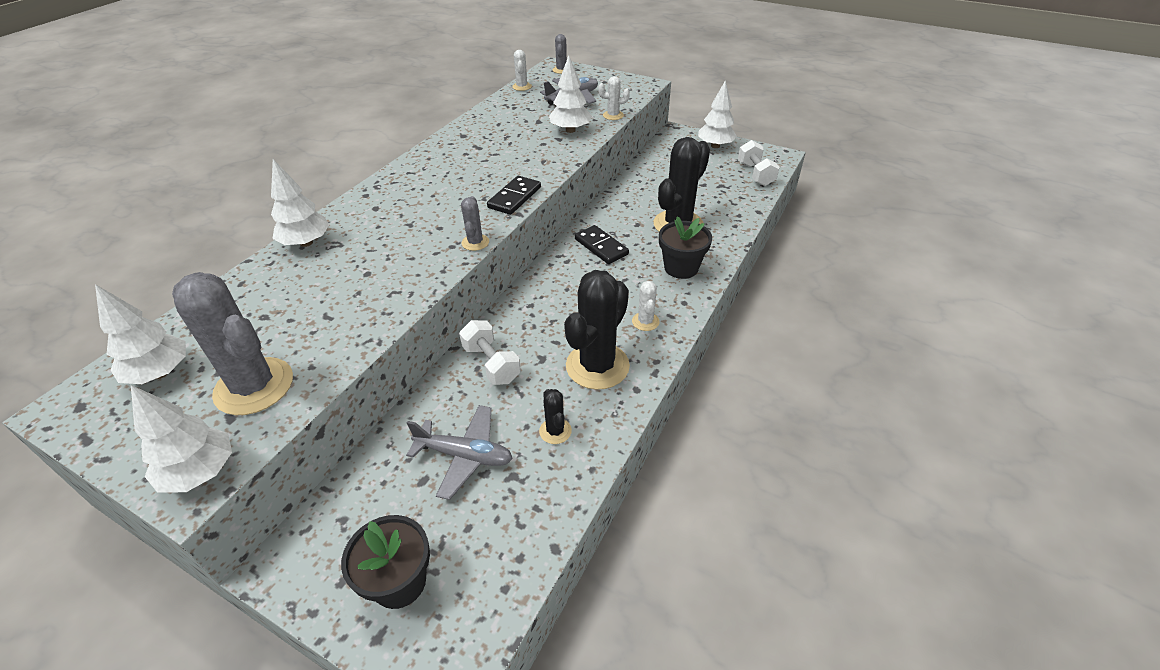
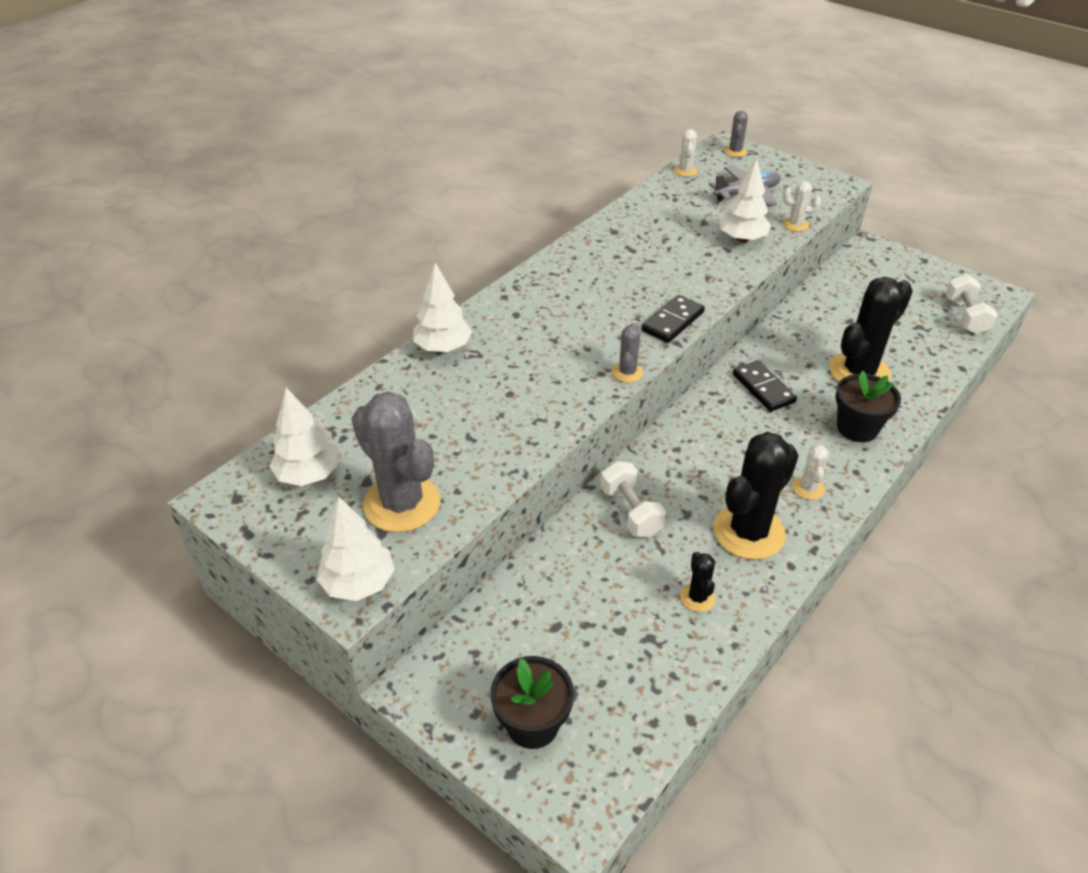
camera: 10 degrees right, 0 degrees up
grey plane [406,405,513,500] -> none
white tree [698,80,737,148] -> none

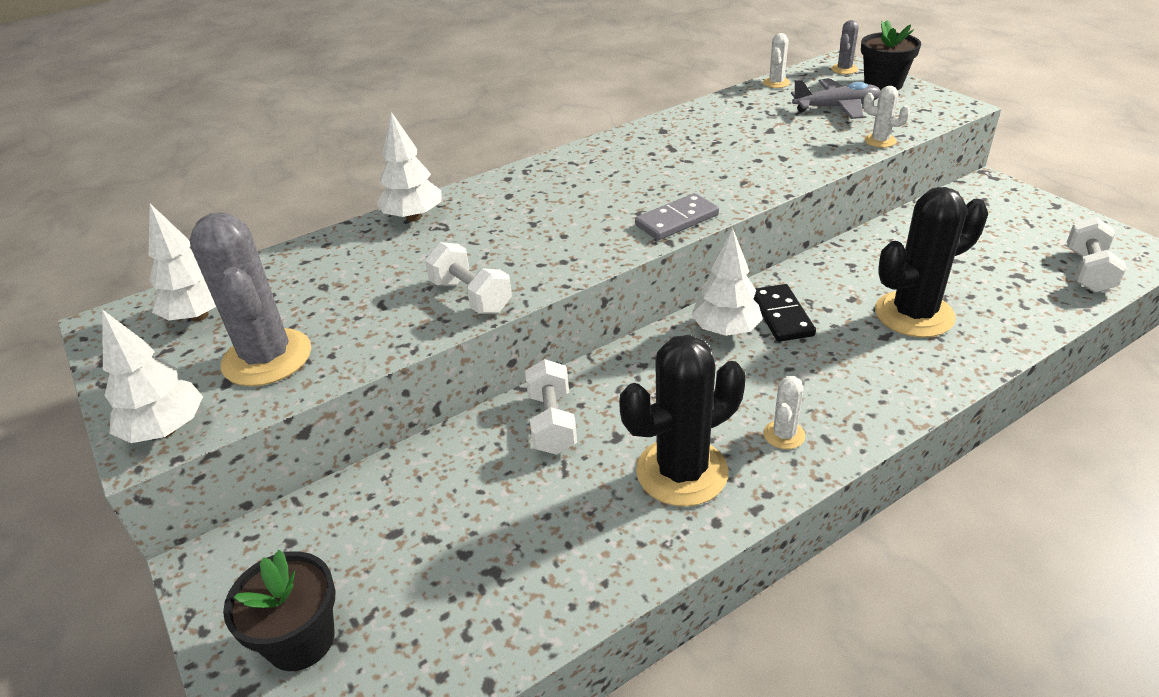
camera: 20 degrees right, 5 degrees down
grey cactus [612,323,643,383] -> none
black domino [642,295,705,343] -> grey domino [635,193,719,240]
black cactus [680,552,716,612] -> none
white tree [719,158,771,243] -> white tree moved to [691,229,763,336]
black flower pot [835,371,901,442] -> black flower pot moved to [861,20,921,91]
none -> white dumbbell [425,242,512,314]

